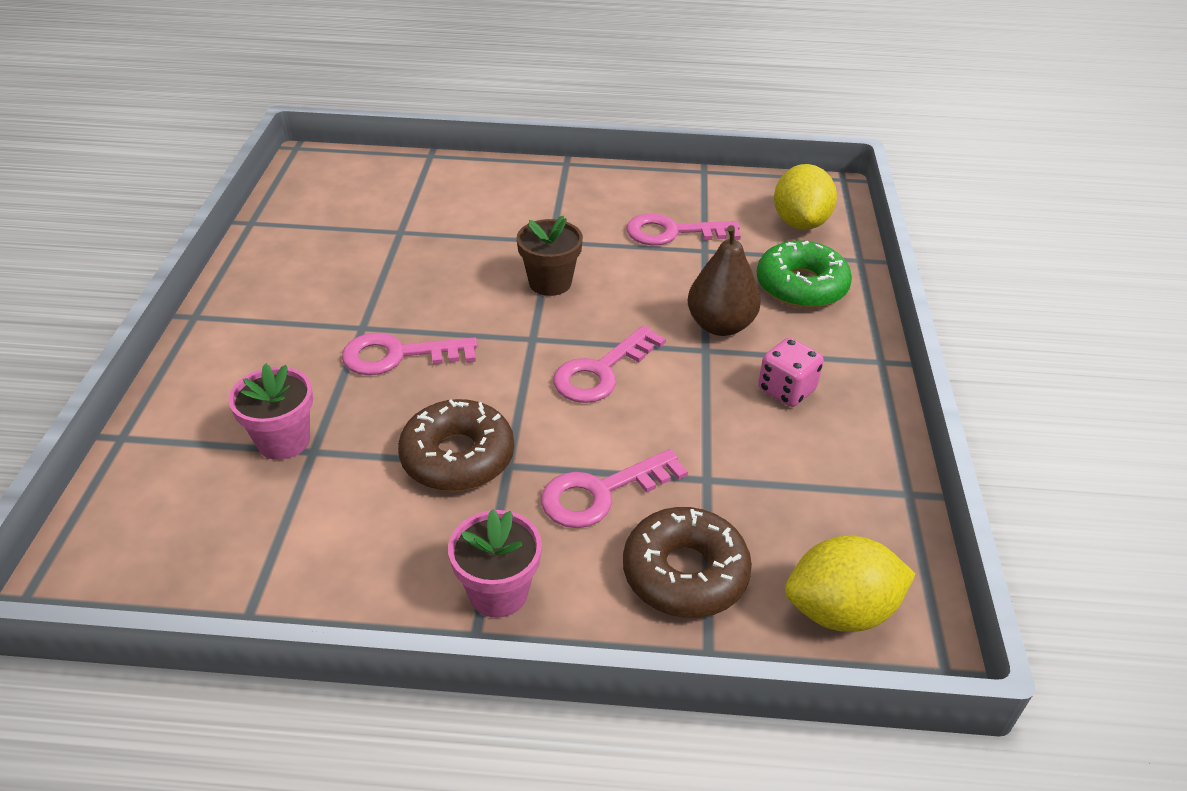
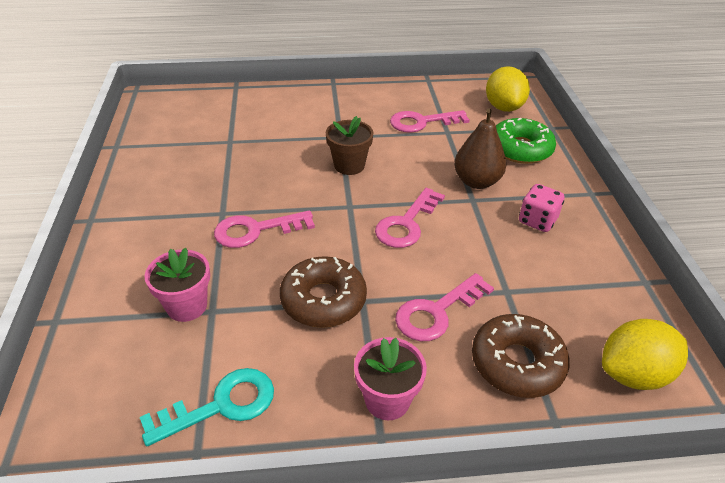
camera: 10 degrees left, 0 degrees up
none -> turquoise key [140,368,274,446]

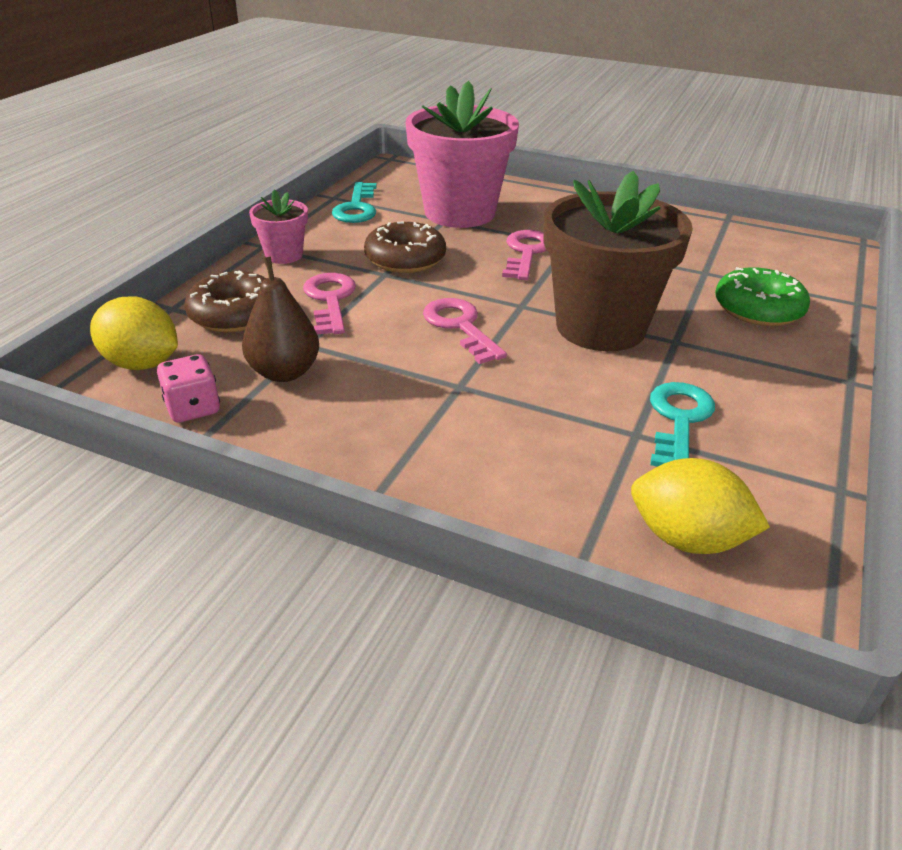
camera: 120 degrees right, 5 degrees down
pink flower pot [145,248,210,322] -> pink flower pot [406,81,519,228], size x2.11
brown flower pot [326,116,374,175] -> brown flower pot [543,171,693,351], size x2.11
pink key [390,110,470,133] -> turquoise key [650,382,715,467]
brown pear [454,109,507,189] -> brown pear moved to [242,256,319,382]
green donut [496,118,556,164] -> green donut moved to [715,267,810,326]
pink dice [519,184,564,232] -> pink dice moved to [157,354,220,422]
yellow lemon [602,319,688,390] -> yellow lemon turned 75 degrees counterclockwise [90,296,178,370]

